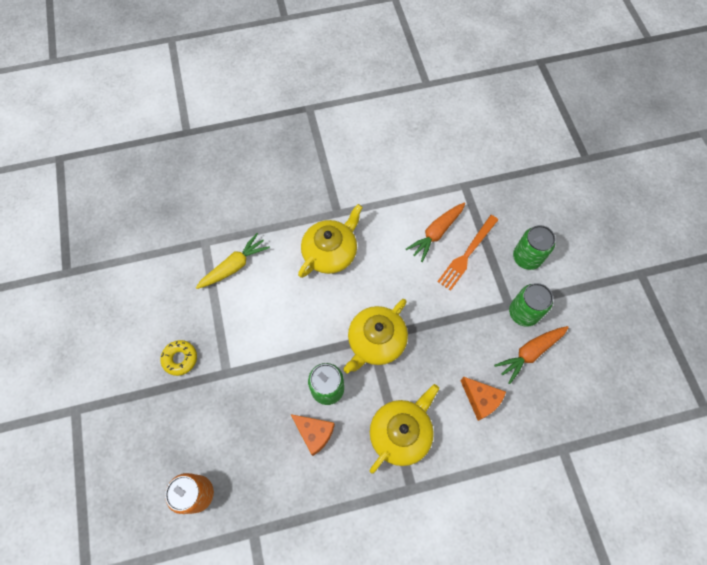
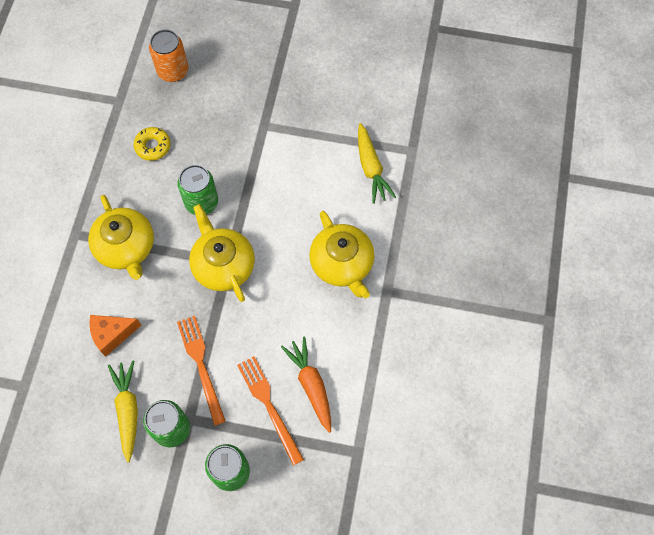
camera: 115 degrees right, 0 degrees up
yellow donut [160,340,197,376] -> yellow donut moved to [133,127,171,161]
orange cheese [290,414,335,456] -> none
orange carrot [494,326,569,384] -> yellow carrot [108,361,138,462]
none -> orange fork [177,316,226,426]

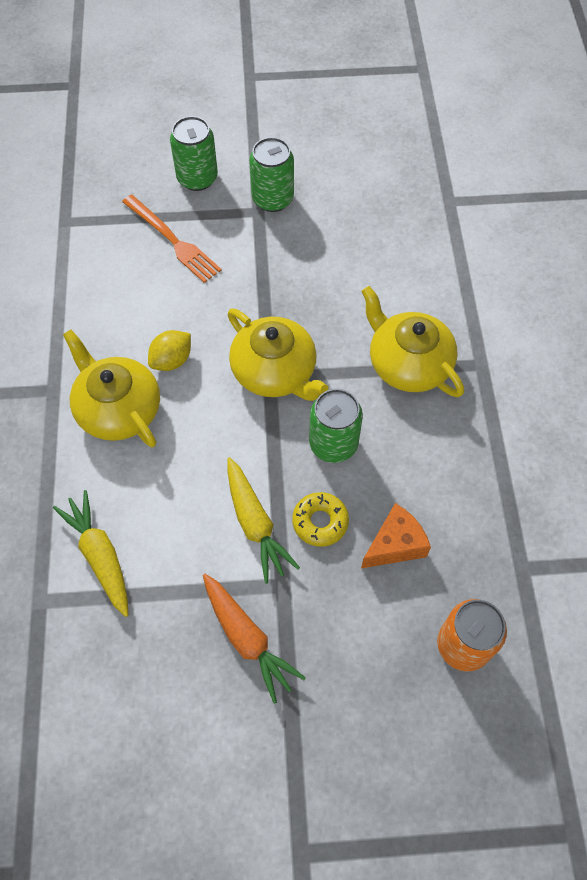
camera: 165 degrees right, 5 degrees down
orange cheese [89,315,141,357] -> orange cheese moved to [361,503,431,568]
yellow carrot [108,361,138,462] -> yellow carrot moved to [227,457,300,584]
yellow donut [133,127,171,161] -> yellow donut moved to [292,492,349,547]
orange fork [177,316,226,426] -> none
orange carrot [281,336,331,433] -> orange carrot moved to [203,574,306,704]
none -> yellow lemon [148,330,191,371]

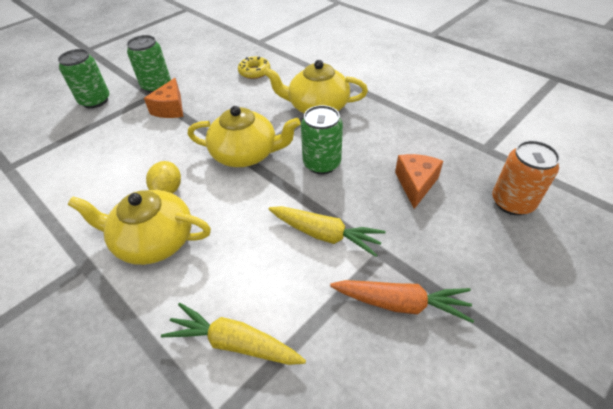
camera: 40 degrees left, 15 degrees down
orange fork [122,195,222,283] -> none
yellow donut [292,492,349,547] -> yellow donut moved to [238,57,270,79]
none -> orange cheese [144,78,183,118]

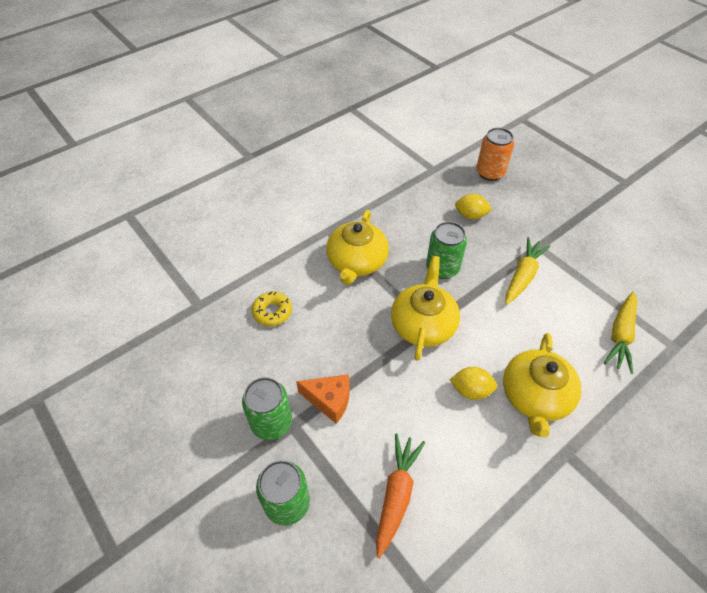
camera: 85 degrees left, 5 degrees up
orange carrot [330,280,474,323] -> orange carrot moved to [376,433,425,558]
orange cheese [395,154,443,209] -> yellow lemon [455,194,492,220]

